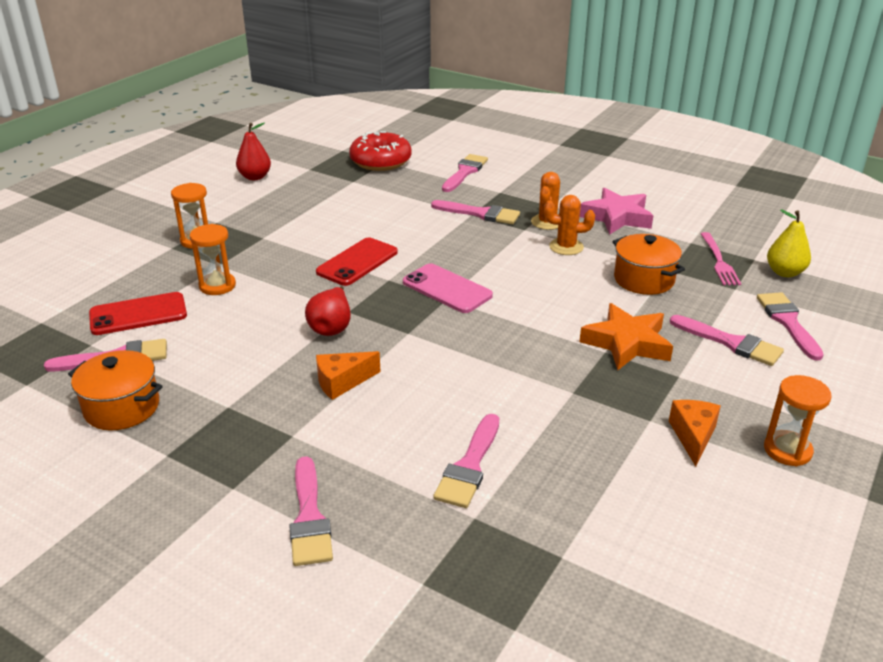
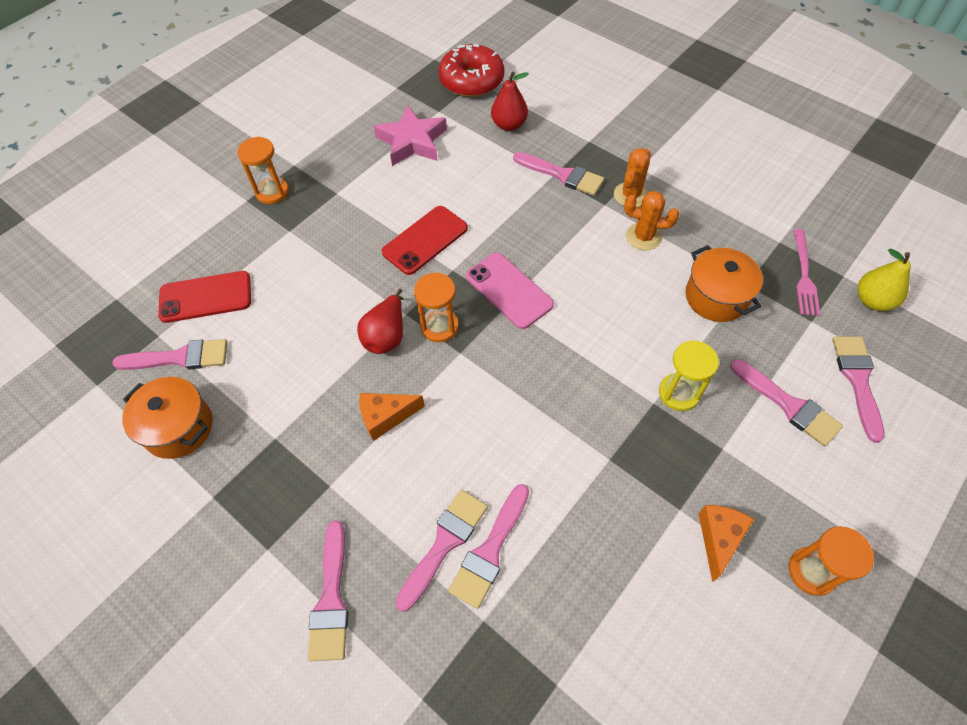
camera: 10 degrees right, 25 degrees up
orange hourglass [190,224,236,295] -> orange hourglass moved to [414,272,459,342]
red pear [236,123,271,180] -> red pear moved to [491,72,529,131]
pink brush [442,154,488,192] -> pink brush moved to [396,490,488,612]
orange star [579,303,673,370] -> yellow hourglass [659,340,719,411]
pink star [580,188,654,235] -> pink star moved to [373,105,447,166]

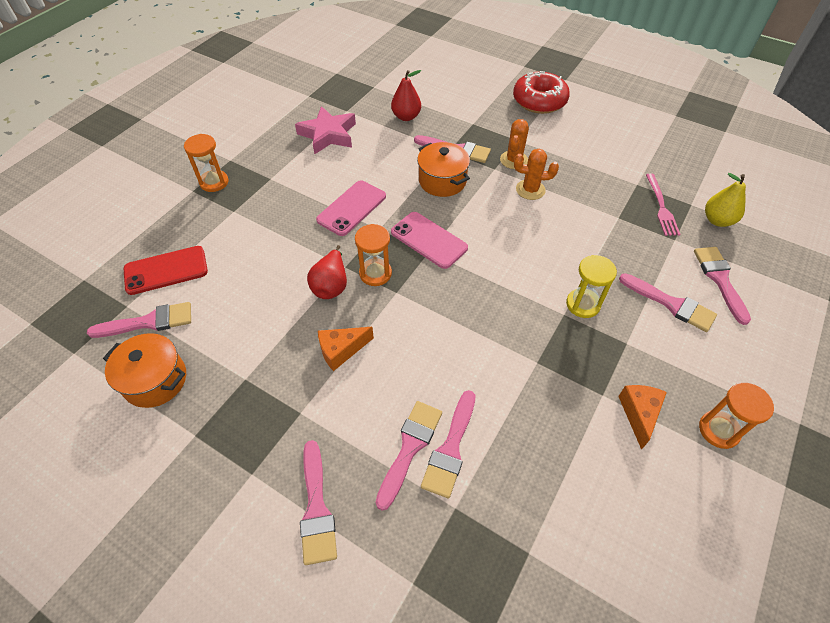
camera: 10 degrees left, 5 degrees down
red phone [381,206,468,275] -> pink phone [316,180,386,236]
red donut [438,44,504,97] -> red donut moved to [513,71,570,114]
orange pot [685,245,763,322] -> orange pot moved to [417,142,470,197]

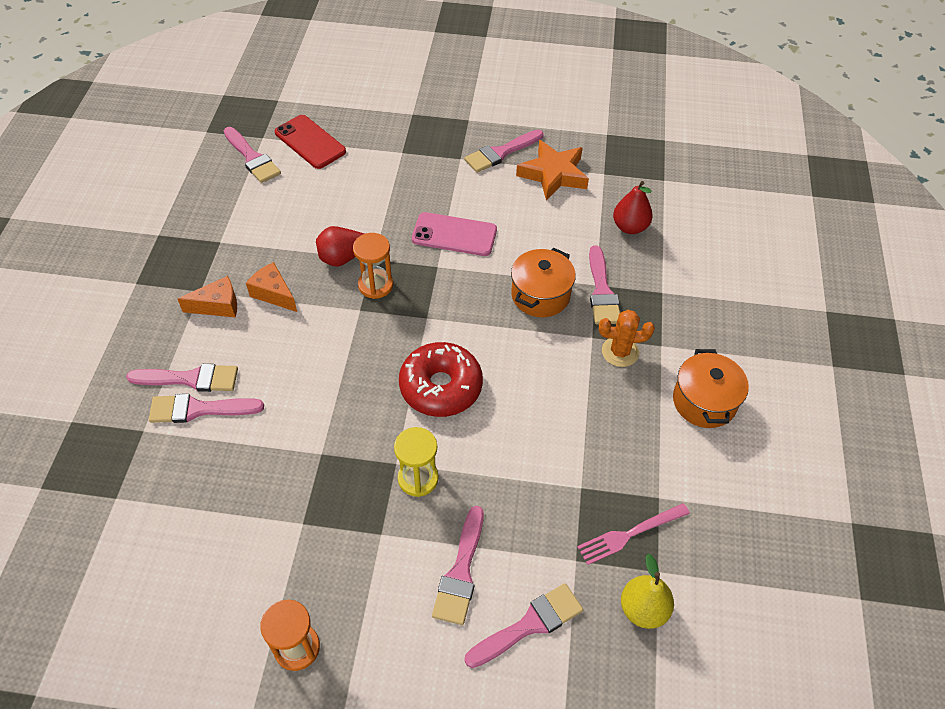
camera: 65 degrees right, 0 degrees up
orange pot [103,333,186,408] -> orange pot moved to [673,349,749,428]
orange hourglass [184,134,229,192] -> none
pink star [295,106,356,155] -> orange star [516,140,589,201]
pink brush [300,440,337,565] -> pink brush moved to [464,130,544,173]
pink phone [391,212,468,269] -> none
red donut [513,71,570,114] -> red donut moved to [399,342,483,417]
orange cactus [514,149,559,200] -> none
orange cheese [618,385,667,450] -> orange cheese moved to [178,276,237,317]

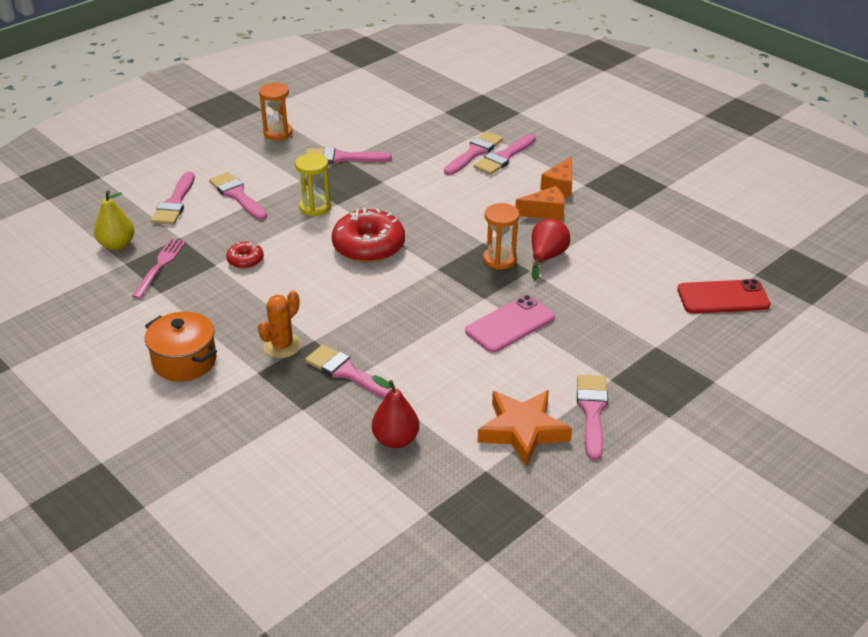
camera: 130 degrees right, 15 degrees down
pink brush [224,127,281,183] -> pink brush moved to [306,147,392,164]
orange pot [511,248,576,317] -> none
none -> red donut [226,242,264,269]

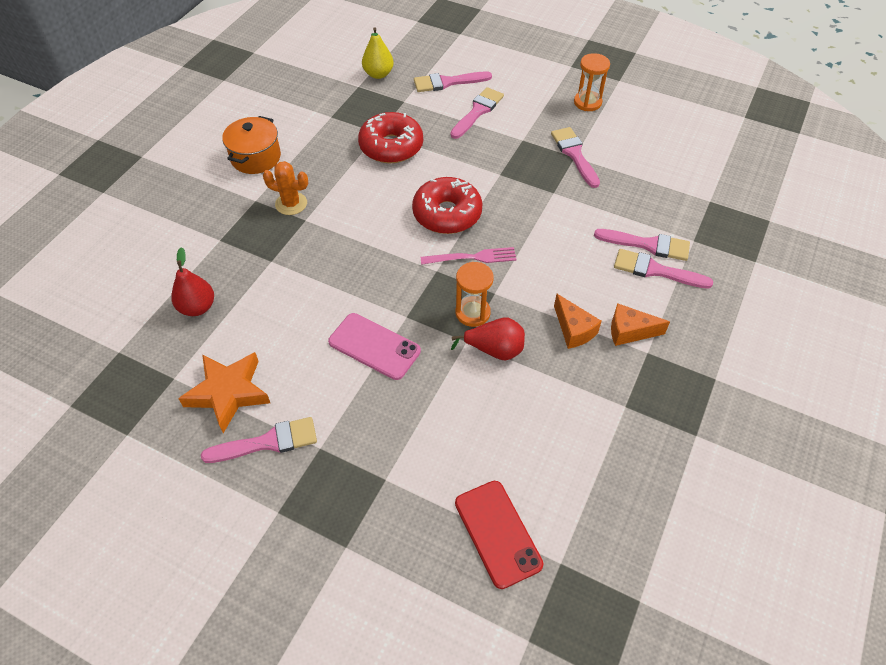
camera: 70 degrees right, 15 degrees up
pink fork [131,239,186,299] -> pink fork moved to [420,247,517,265]
red donut [226,242,264,269] -> red donut [358,112,423,163], size x2.01
yellow hourglass [295,153,331,216] -> none
pink brush [305,345,397,399] -> none

